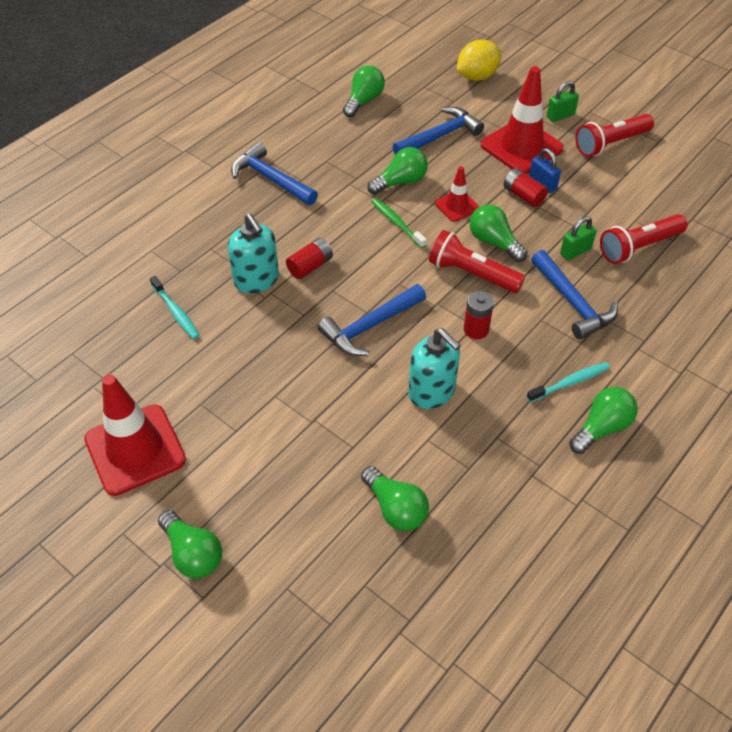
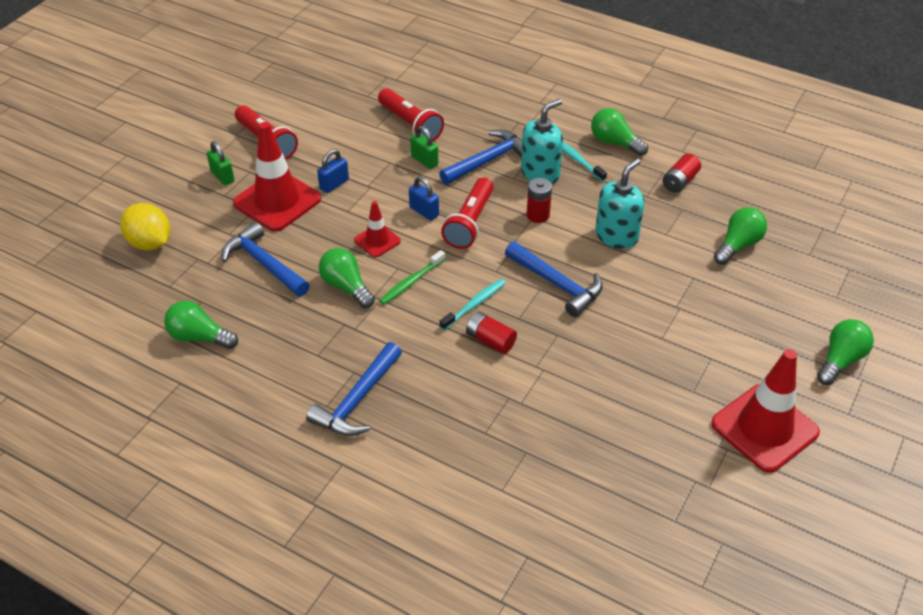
camera: 100 degrees left, 5 degrees down
turquoise toothbrush [150,276,200,339] -> turquoise toothbrush moved to [440,279,506,330]
turquoise soap dispenser [228,213,279,293] -> turquoise soap dispenser moved to [521,99,563,184]
green light bulb [470,204,527,262] -> blue padlock [409,176,439,221]
red battery [503,168,548,207] -> red battery moved to [662,154,701,193]

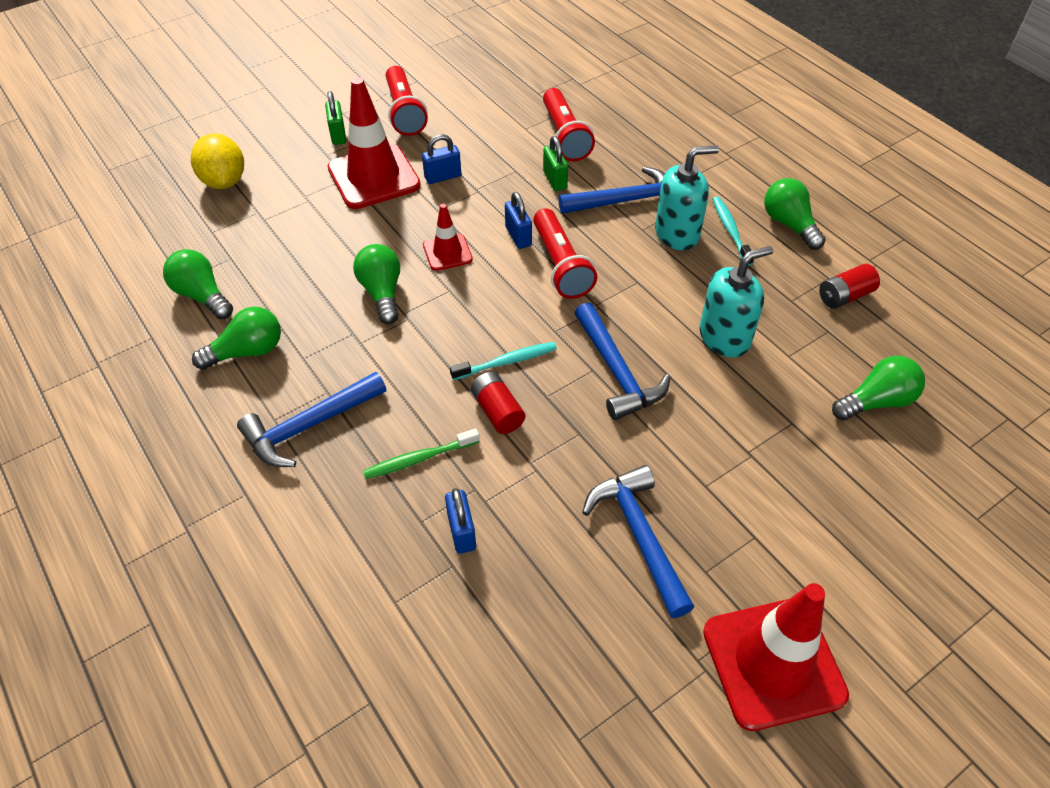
camera: 25 degrees right, 5 degrees up
blue hammer [222,222,309,296] -> blue hammer moved to [582,465,694,618]
green toothbrush [379,250,445,305] -> green toothbrush moved to [363,428,480,479]
red flashlight [441,177,494,249] -> red flashlight turned 60 degrees counterclockwise [533,208,597,299]
red battery [527,178,552,223] -> none
green light bulb [817,319,874,385] -> green light bulb moved to [192,307,281,370]
none -> blue padlock [445,488,476,554]

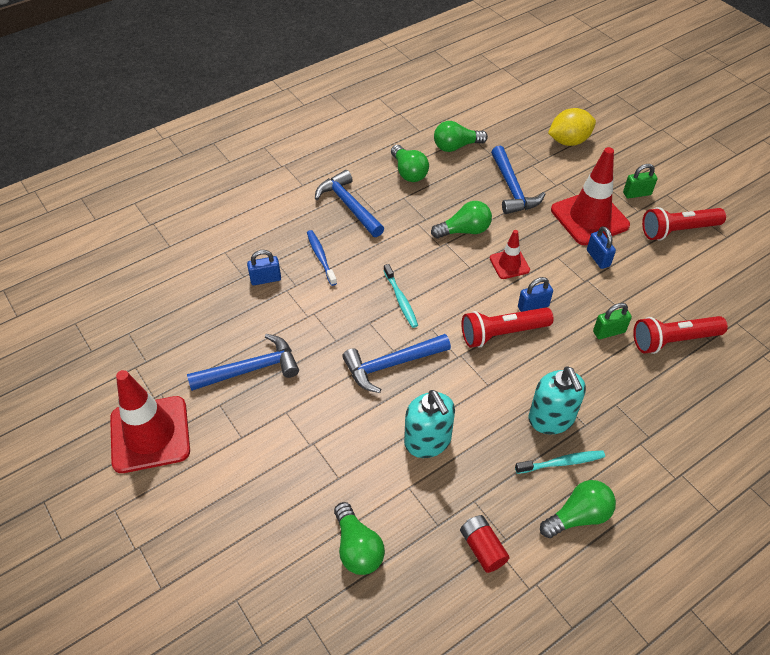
camera: 90 degrees right, 0 degrees up
green light bulb [163,249,233,319] -> green light bulb turned 150 degrees counterclockwise [434,121,488,152]
green toothbrush [363,428,480,479] -> blue toothbrush [307,230,337,286]
red battery [471,372,525,434] -> none
blue hammer [558,167,665,214] -> blue hammer moved to [491,146,545,214]

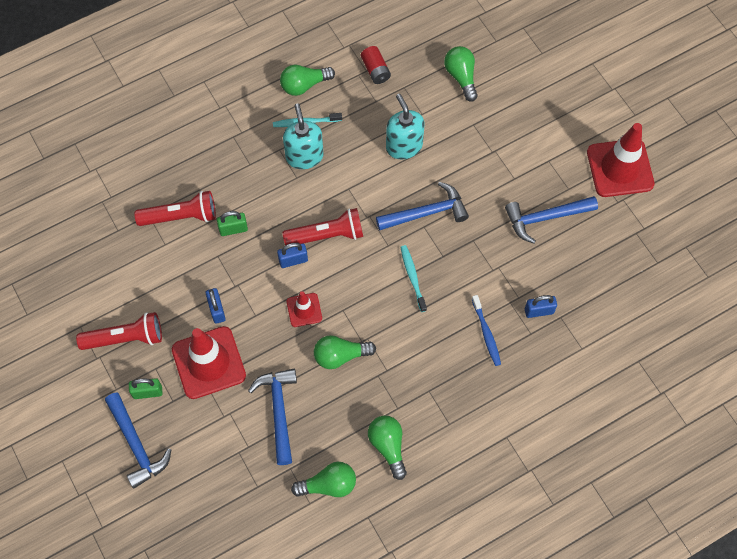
camera: 175 degrees left, 15 degrees up
blue hammer [315,170,384,237] -> blue hammer moved to [105,392,171,489]
yellow lemon [548,108,596,146] -> none

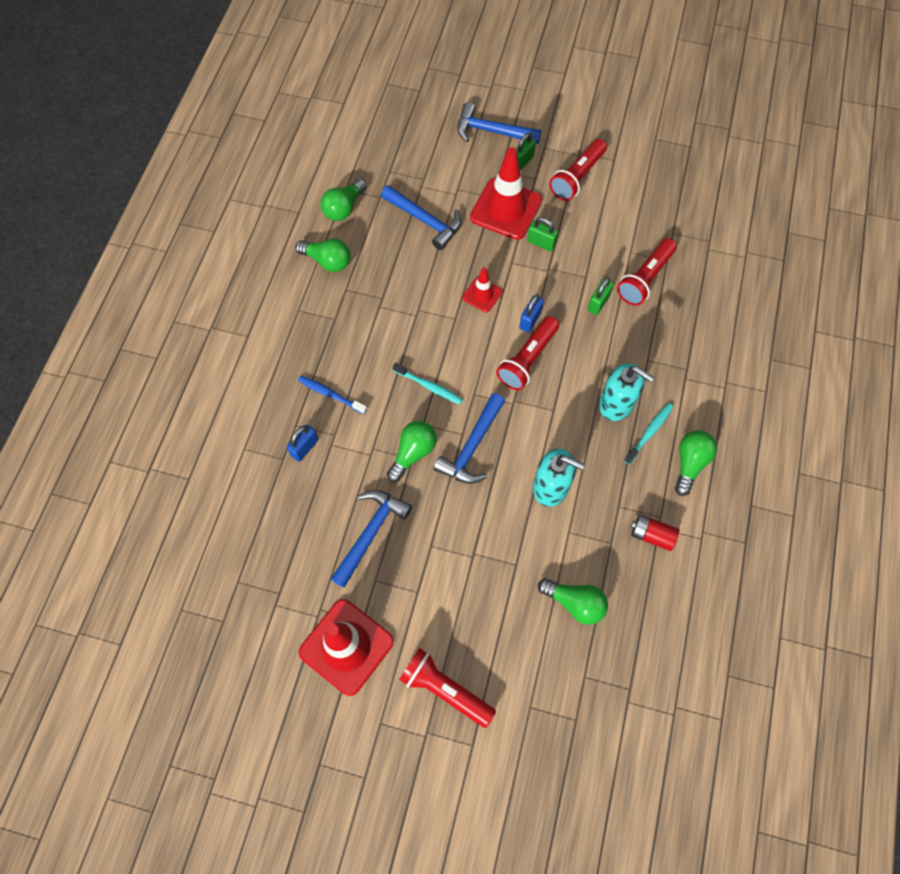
camera: 135 degrees right, 0 degrees up
blue padlock [206,288,226,324] -> green padlock [527,217,558,252]
green light bulb [314,335,376,369] -> green light bulb moved to [387,421,436,482]
none -> red flashlight [399,648,496,728]

